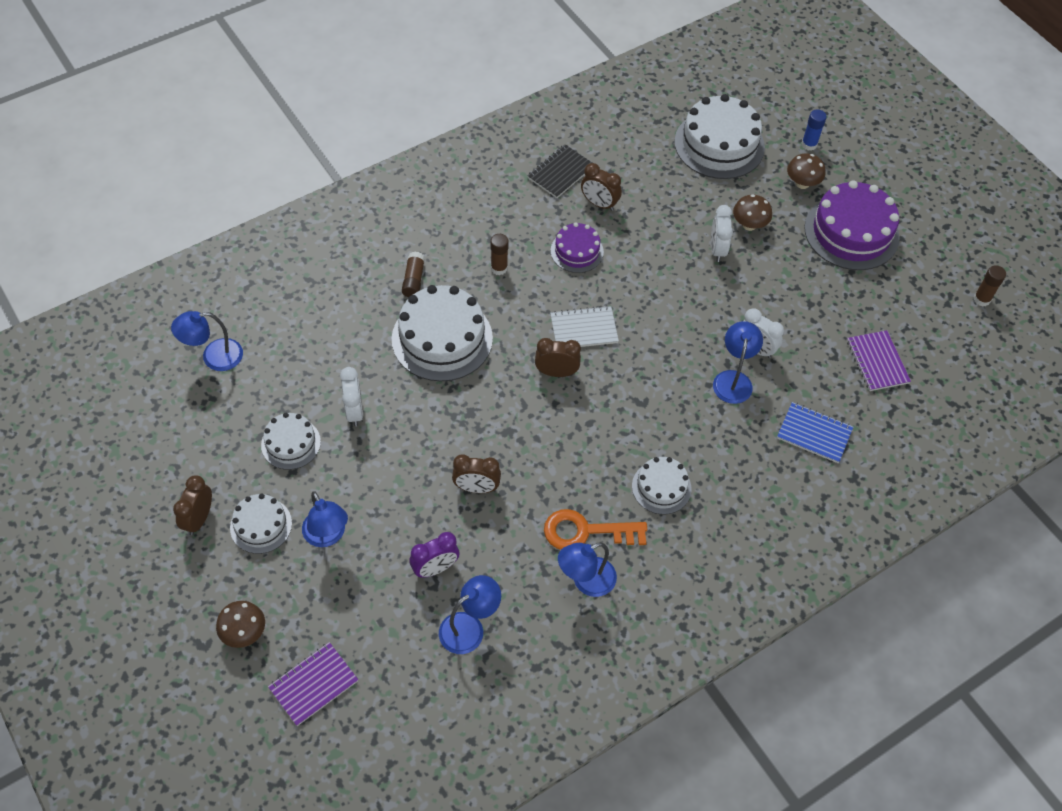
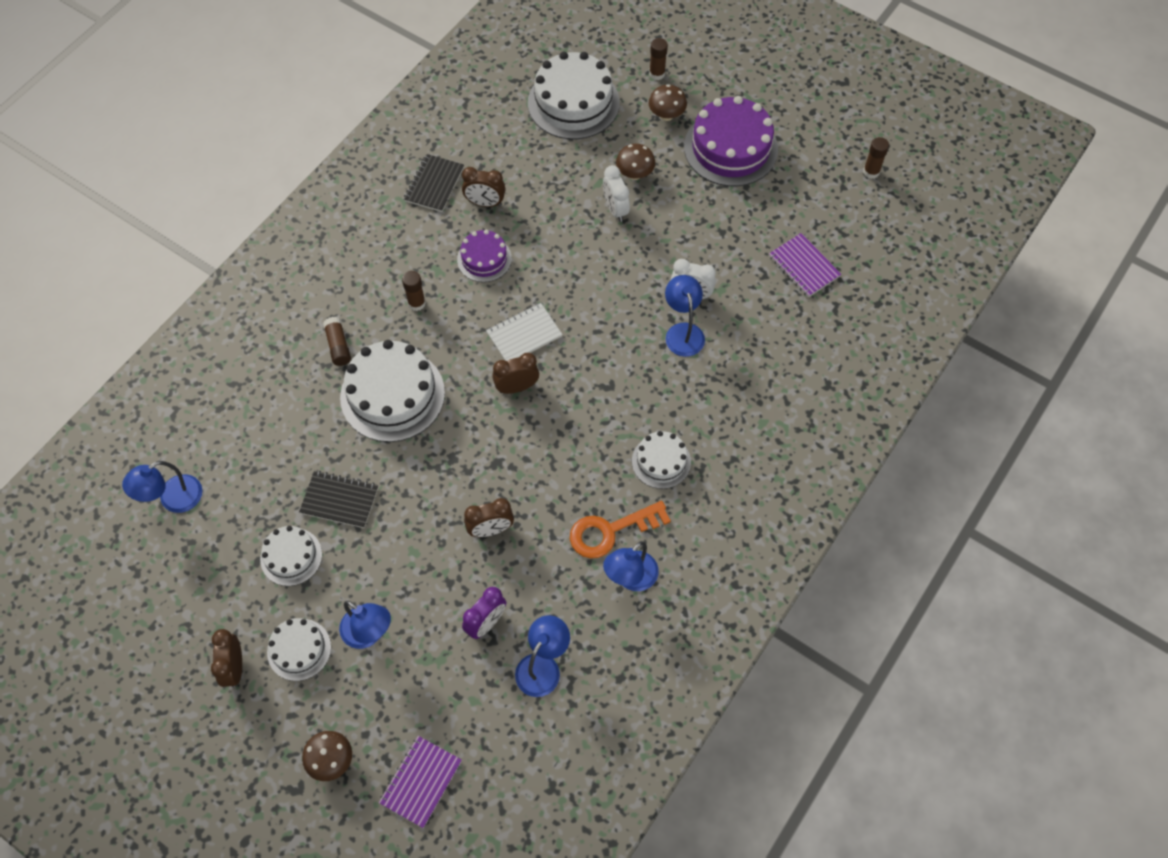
camera: 20 degrees left, 5 degrees up
white clock [340,367,363,426] -> black notebook [299,471,378,528]
blue notebook [777,402,853,463] -> none
blue glue stick [802,109,827,151] -> brown glue stick [649,38,668,80]

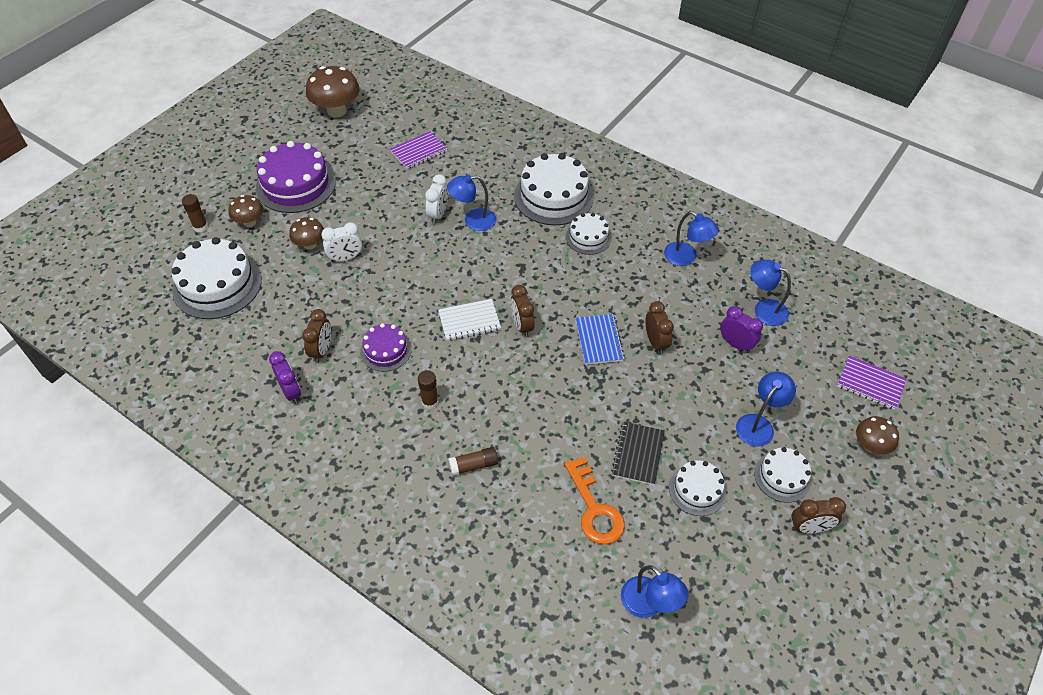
camera: 90 degrees left, 10 degrees down
white cake [340,340,445,442] -> white cake moved to [514,153,594,225]
black notebook [404,154,464,212] -> purple clock [269,351,301,404]
white notebook [486,303,563,361] -> white notebook turned 75 degrees counterclockwise [438,299,501,341]
orange key [570,501,671,558] -> orange key moved to [564,456,625,544]
brown glue stick [863,137,889,179] -> brown mushroom [306,66,360,117]
none -> blue notebook [576,314,625,365]

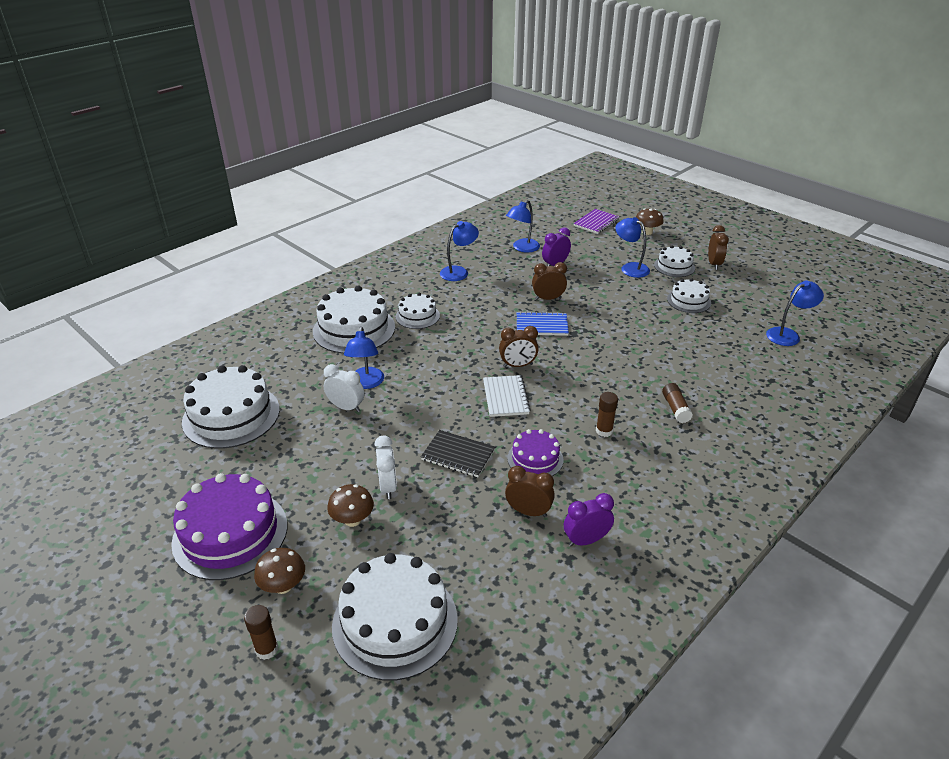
camera: 80 degrees left, 15 degrees down
brown mushroom [306,66,360,117] -> none
purple notebook [390,131,447,169] -> white cake [182,365,280,449]
orange key [564,456,625,544] -> none
black notebook [611,421,665,485] -> black notebook moved to [421,430,495,477]

